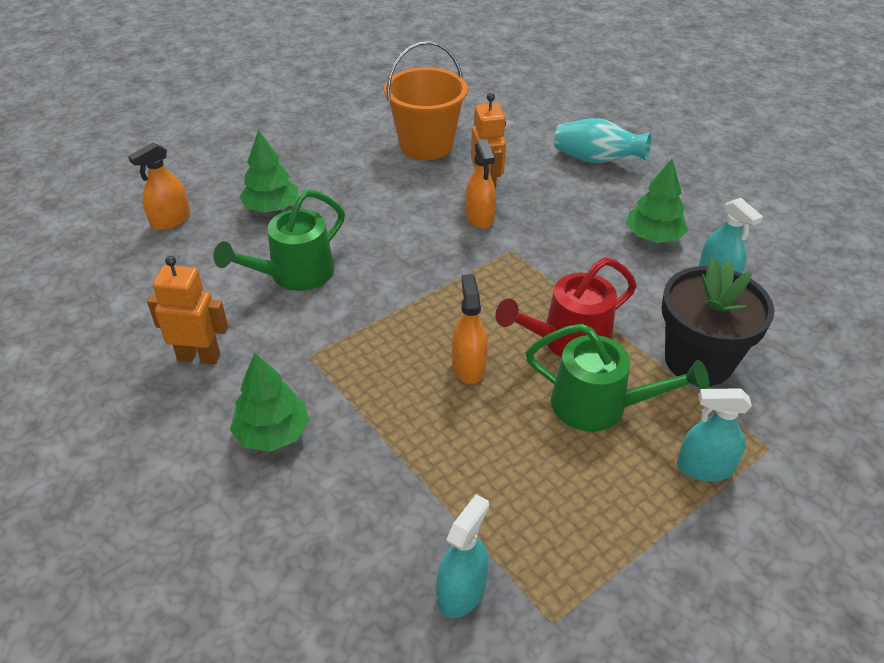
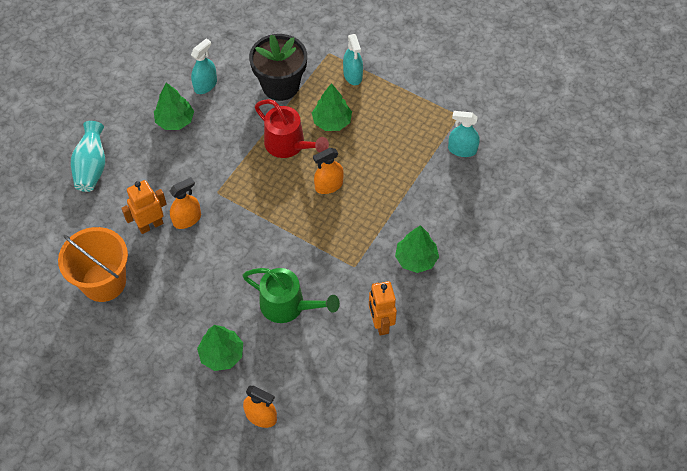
camera: 110 degrees left, 15 degrees up
green watering can [526,323,709,432] -> green tree [312,83,352,131]

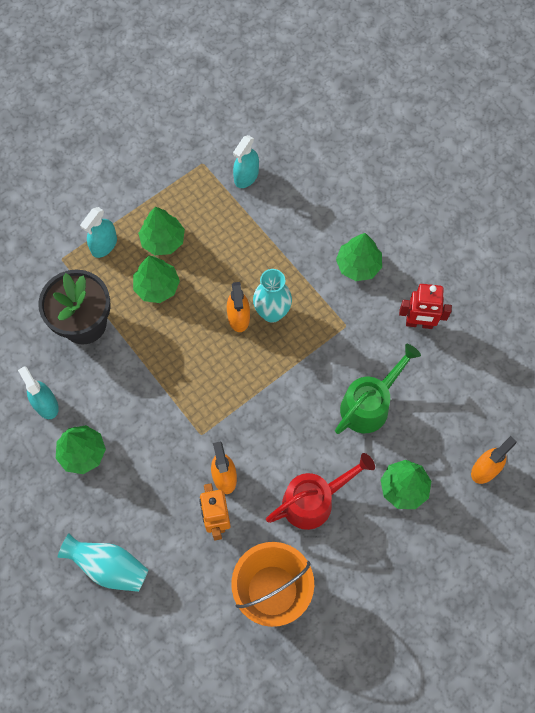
camera: 70 degrees left, 10 degrees up
red watering can [255,99,329,158] -> red watering can moved to [266,453,375,530]
turquoise spray bottle [343,34,363,85] -> turquoise spray bottle turned 120 degrees clockwise [80,207,117,258]
orange robot [369,281,397,336] -> red robot [399,284,452,329]
none -> green tree [138,206,185,255]
none -> turquoise vase [253,269,292,323]

